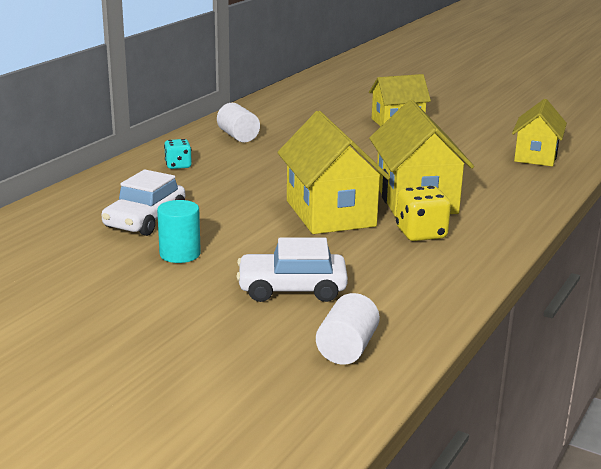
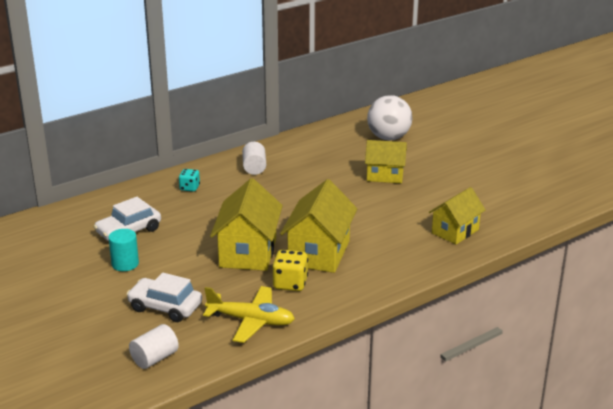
camera: 25 degrees right, 5 degrees up
none -> yellow plane [203,286,295,343]
none -> white ball [367,95,412,140]

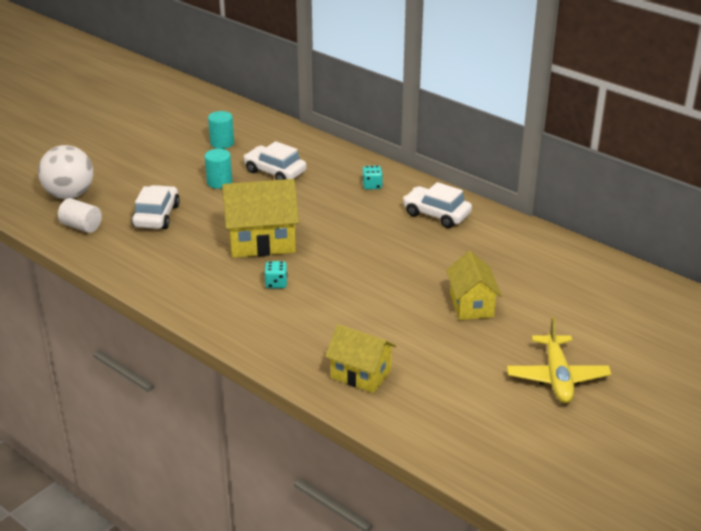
camera: 75 degrees right, 5 degrees up
yellow plane [203,286,295,343] -> yellow plane moved to [507,317,611,403]
white cylinder [242,142,266,175] -> white car [403,182,472,228]
yellow dice [272,250,308,291] -> none
yellow house [280,179,357,273] -> turquoise dice [264,261,288,288]
white ball [367,95,412,140] -> white ball moved to [38,145,93,199]
none -> turquoise cylinder [208,111,234,149]

